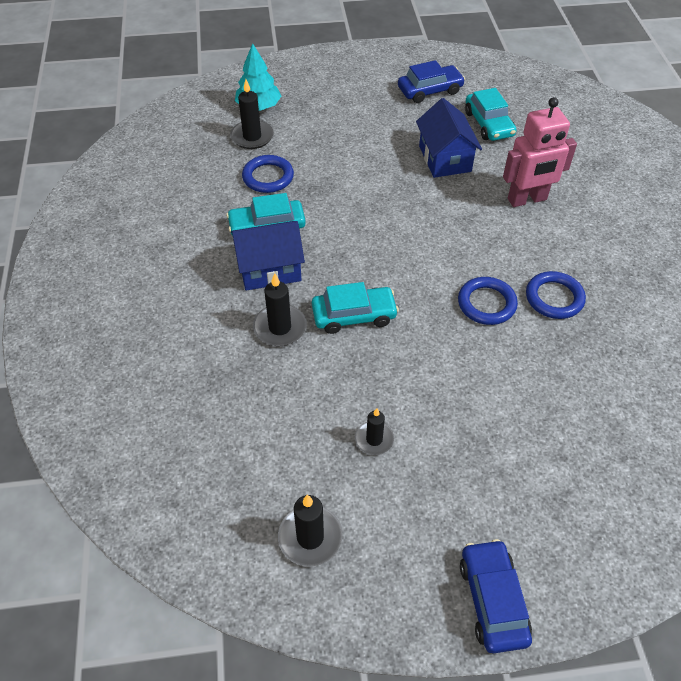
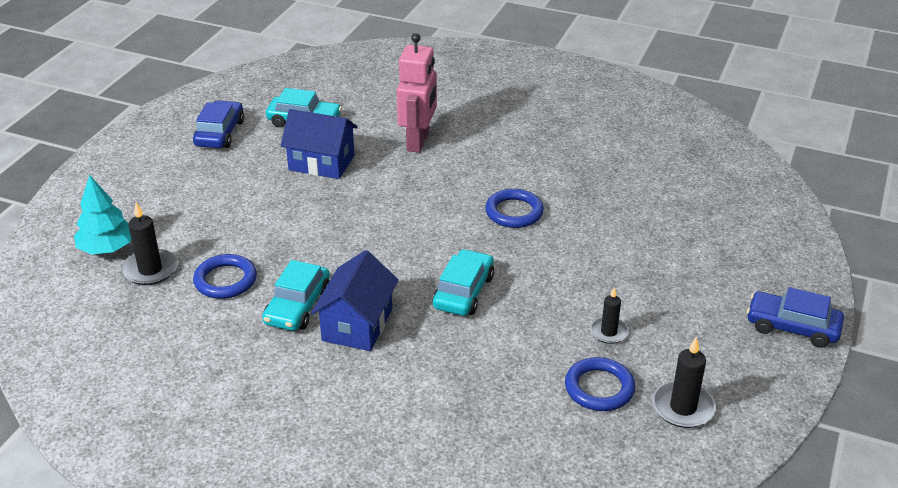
camera: 60 degrees left, 15 degrees down
black candle [253,273,306,346] -> none
blue ring [526,271,586,319] -> blue ring moved to [565,357,636,411]

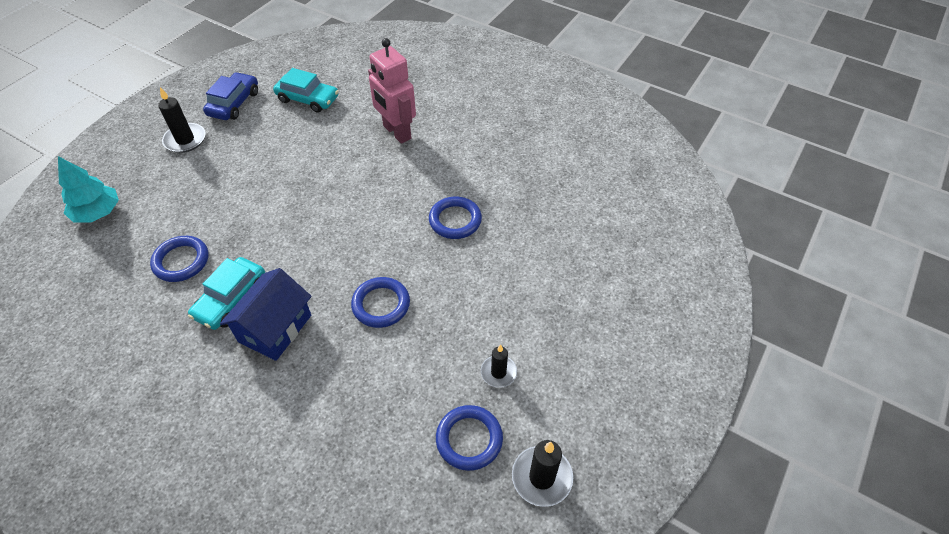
camera: 10 degrees right, 15 degrees up
black candle [122,202,177,285] -> black candle moved to [158,87,206,153]
blue house [280,109,358,179] -> none
pink robot [397,33,437,153] -> pink robot turned 120 degrees clockwise [368,38,416,144]
turquoise car [432,249,494,316] -> blue ring [351,277,410,328]
blue car [747,287,844,348] -> none

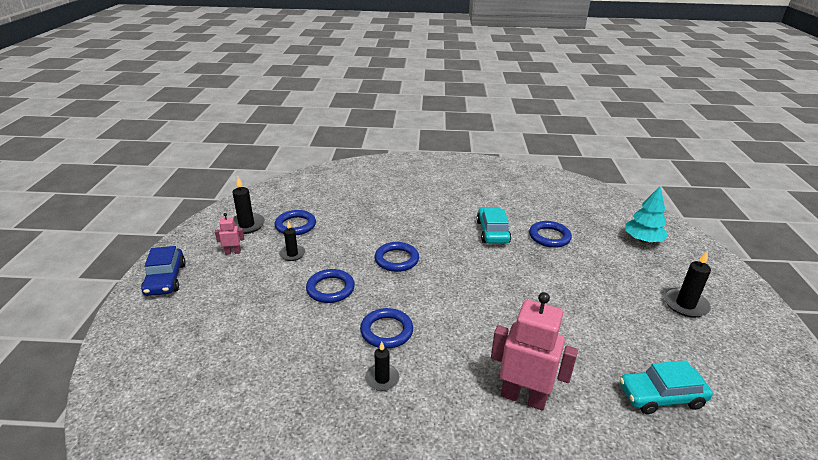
camera: 150 degrees right, 20 degrees down
blue car [203,72,258,120] -> blue car moved to [141,246,185,296]
blue house [220,268,312,361] -> none
none -> pink robot [215,213,244,255]
none -> blue ring [306,269,355,303]
none -> black candle [365,342,399,391]

